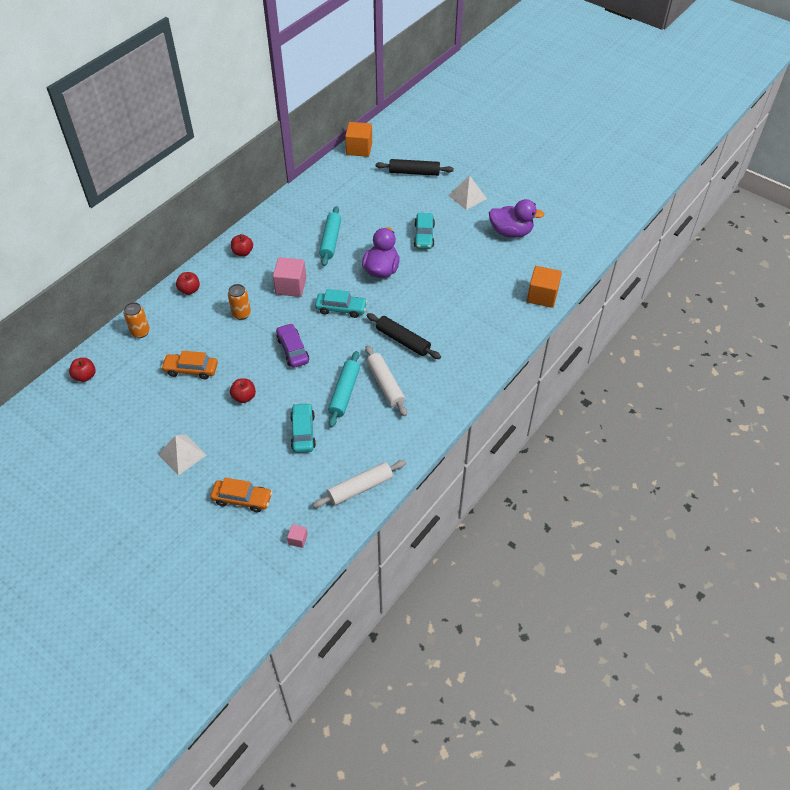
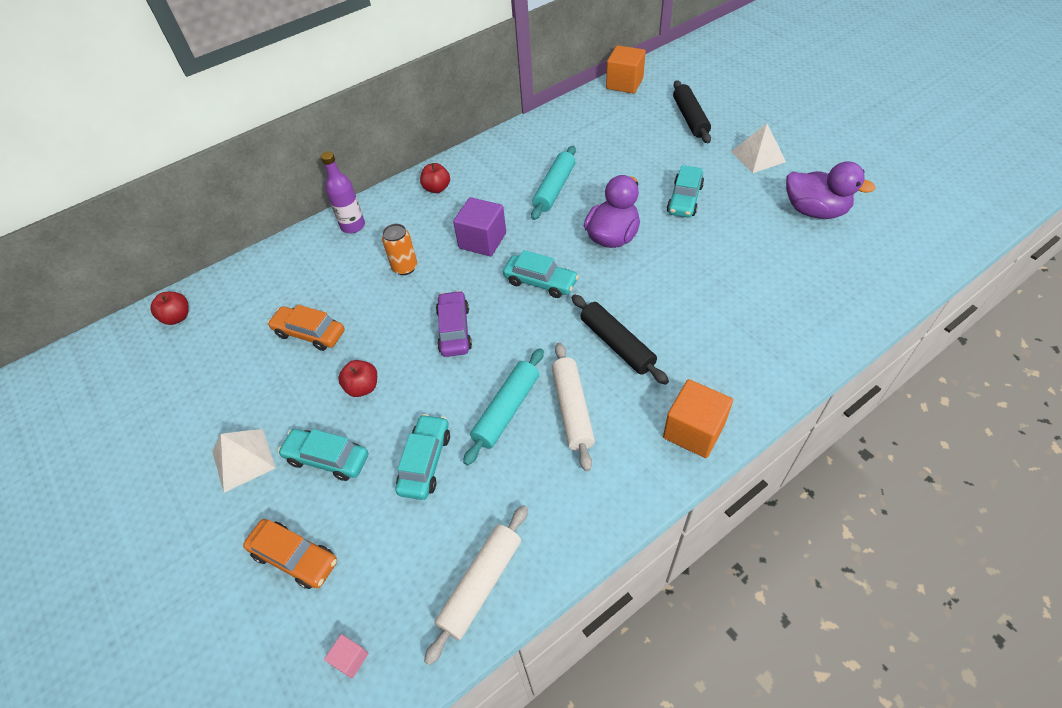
camera: 20 degrees right, 0 degrees up
orange can [124,302,150,338] -> none
red apple [176,272,200,295] -> purple bottle [321,151,365,233]
pink cube [273,257,306,297] -> purple cube [453,197,506,256]
white rolling pin [313,460,406,508] -> white rolling pin turned 45 degrees counterclockwise [424,505,528,665]
black rolling pin [376,159,454,176] -> black rolling pin turned 60 degrees clockwise [673,80,711,143]
orange cube [527,266,562,308] -> orange cube moved to [663,379,733,458]
none -> turquoise car [278,429,368,481]

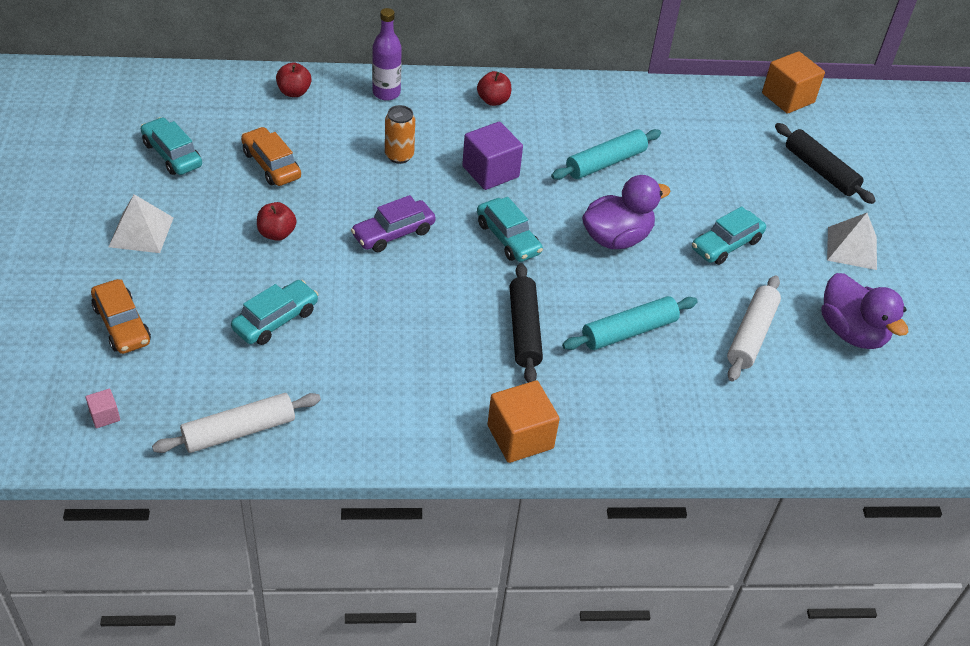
camera: 25 degrees right, 5 degrees down
red apple [150,292,189,325] -> red apple moved to [276,62,311,97]
turquoise car [278,429,368,481] -> turquoise car moved to [141,117,202,175]
purple car [436,291,472,357] -> purple car turned 150 degrees counterclockwise [351,195,436,252]
turquoise rolling pin [463,348,544,465] -> turquoise rolling pin moved to [562,296,698,350]
white rolling pin [552,342,595,471] -> white rolling pin moved to [727,275,781,381]
black rolling pin [673,80,711,143] -> black rolling pin turned 60 degrees counterclockwise [775,123,876,204]

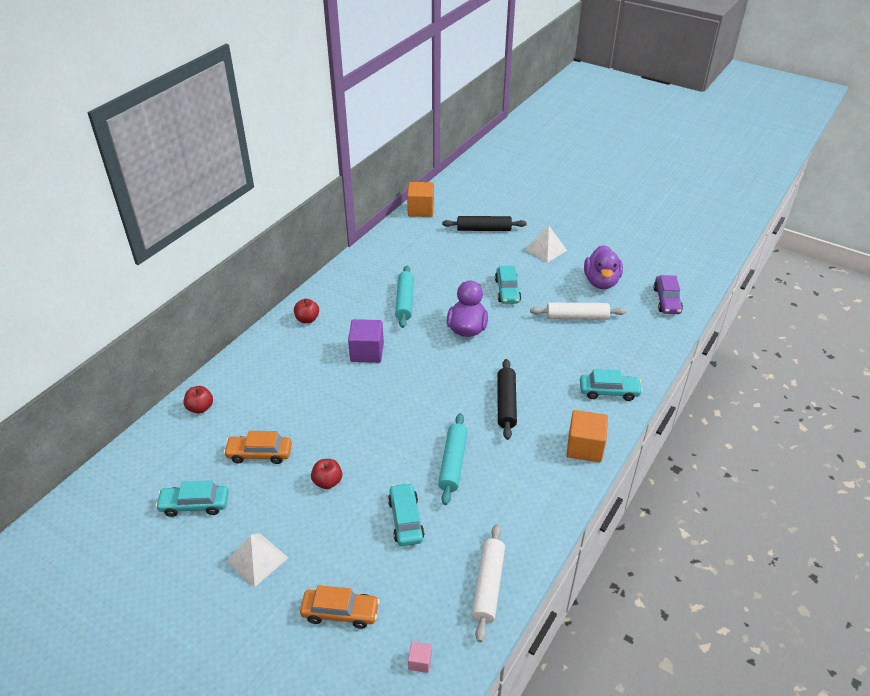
camera: 50 degrees left, 5 degrees down
purple car [351,195,436,252] -> purple car moved to [653,275,683,314]
purple bottle [372,8,402,101] -> none
orange can [385,105,415,164] -> none
turquoise car [477,197,543,262] -> turquoise car moved to [580,369,643,401]
black rolling pin [509,263,543,383] -> black rolling pin turned 60 degrees clockwise [497,359,517,440]
turquoise rolling pin [562,296,698,350] -> turquoise rolling pin moved to [438,413,468,505]
white rolling pin [727,275,781,381] -> white rolling pin turned 60 degrees counterclockwise [530,302,626,320]
purple duck [822,273,908,349] -> purple duck turned 90 degrees clockwise [584,245,623,289]

